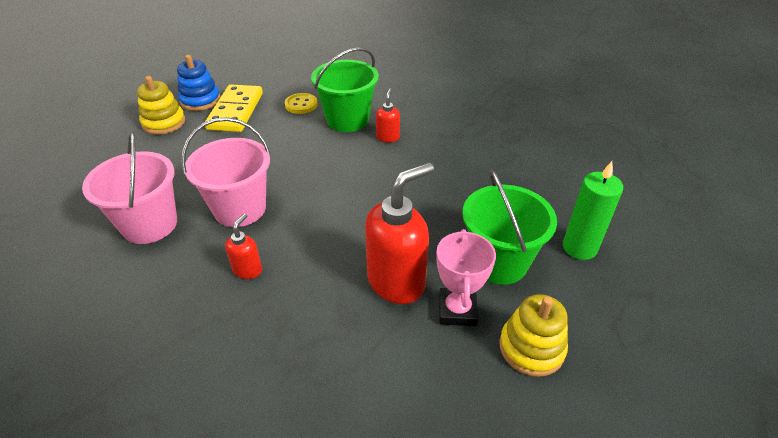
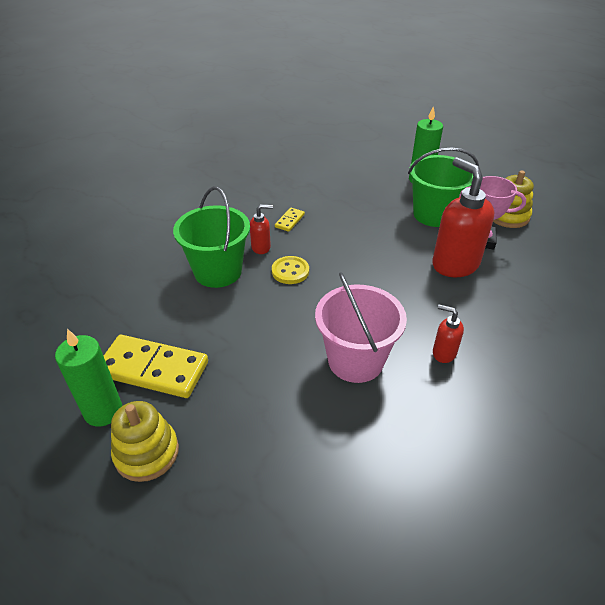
camera: 80 degrees left, 0 degrees up
pink bucket [82,132,177,244] -> none
blue stacking toy [177,55,221,111] -> green candle [55,329,122,427]
yellow button [285,93,318,114] -> yellow button moved to [272,256,309,284]
red soap dispenser [376,89,400,143] -> red soap dispenser turned 150 degrees clockwise [250,204,273,254]
none -> yellow domino [275,208,305,232]

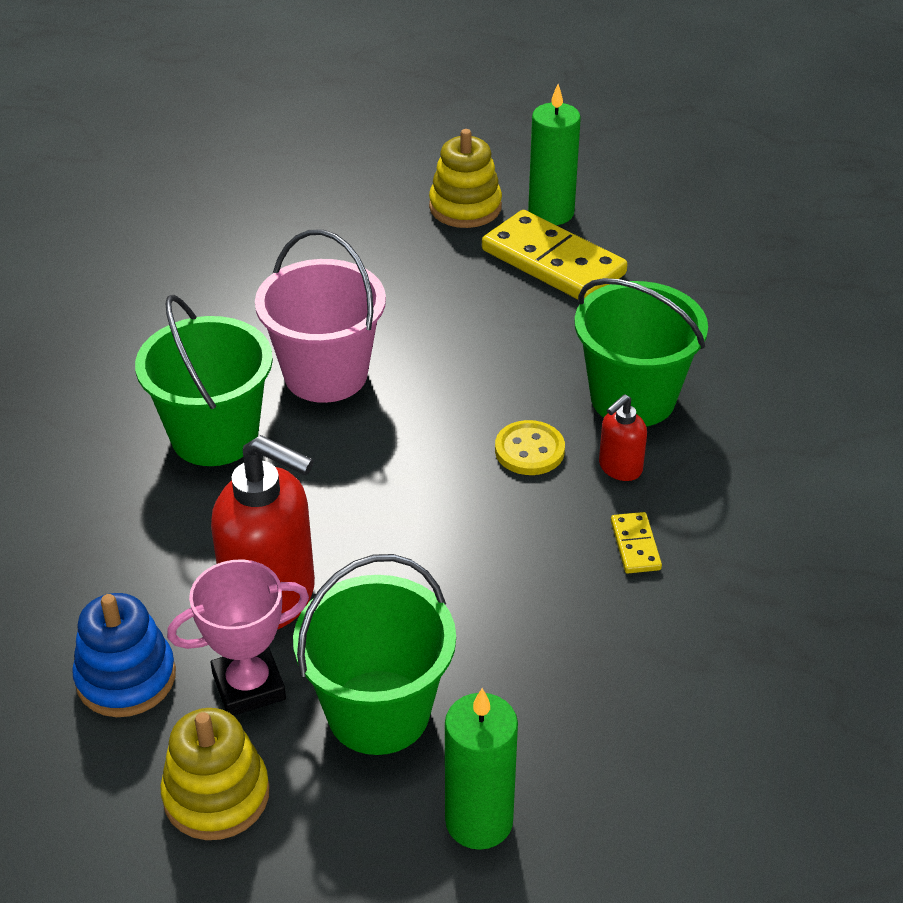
camera: 145 degrees right, 0 degrees up
yellow domino [104,335,208,398] -> yellow domino turned 60 degrees clockwise [482,210,628,299]
red soap dispenser [433,304,464,363] -> green bucket [135,295,273,466]
none -> blue stacking toy [72,593,176,717]

